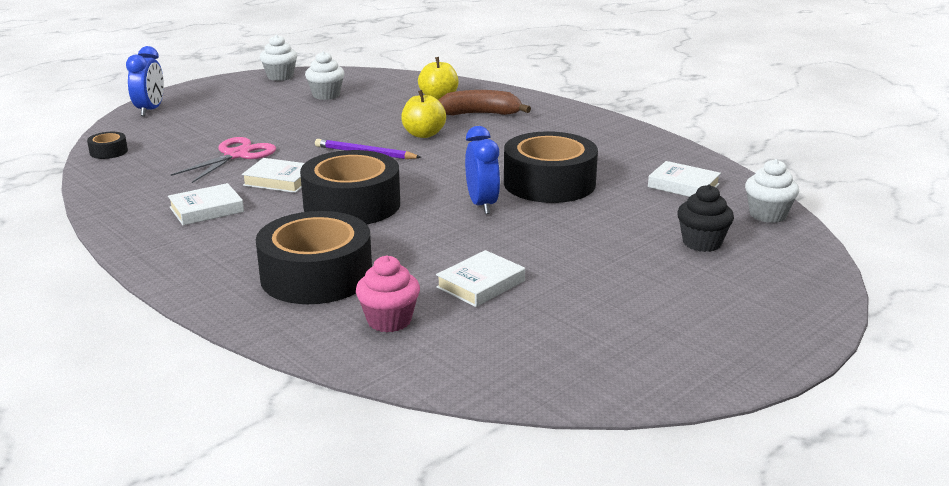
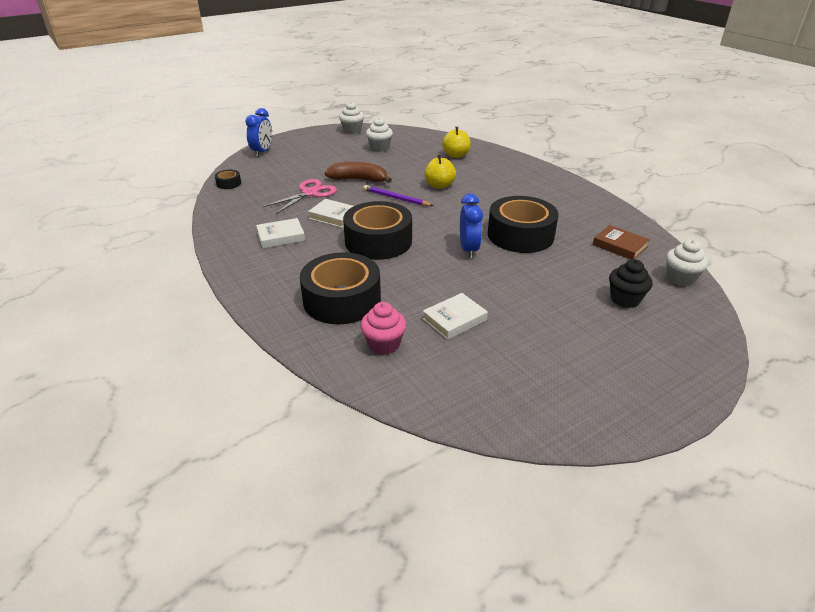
camera: 10 degrees right, 10 degrees up
brown banana [438,90,531,115] -> brown banana moved to [325,162,392,183]
white book [648,161,721,197] -> brown book [593,225,650,260]

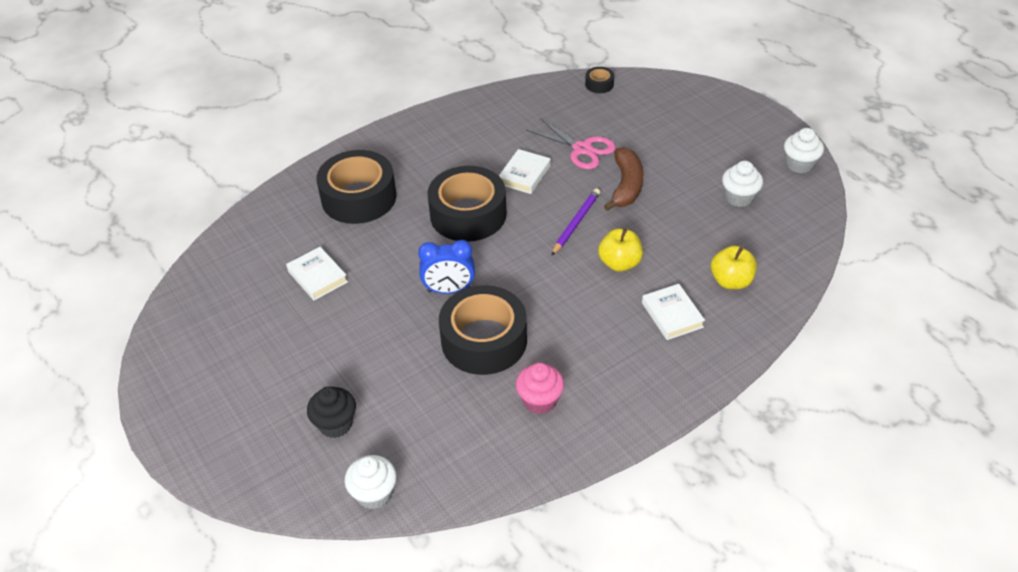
camera: 90 degrees right, 10 degrees up
blue clock [245,108,272,157] -> none
white book [256,218,305,248] -> white book moved to [642,284,705,340]
pink cupcake [360,302,406,355] -> pink cupcake moved to [516,363,564,414]
brown book [593,225,650,260] -> none

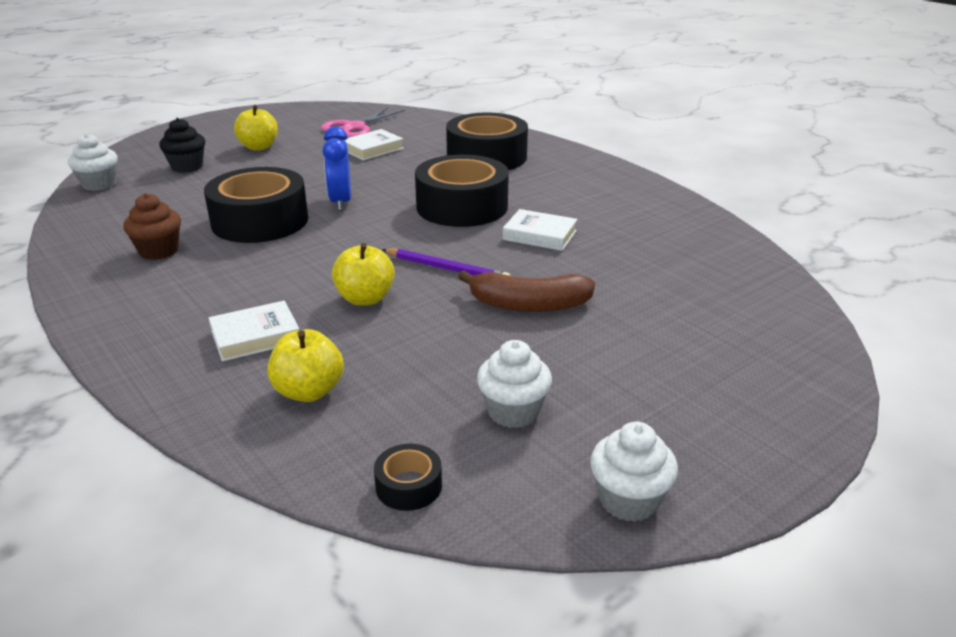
camera: 85 degrees right, 15 degrees down
pink cupcake [516,363,564,414] -> brown cupcake [123,193,181,260]
pink scissors [526,118,616,169] -> pink scissors moved to [321,107,405,138]
black tape [585,67,614,93] -> black tape moved to [374,444,442,511]
none -> yellow apple [234,105,278,151]

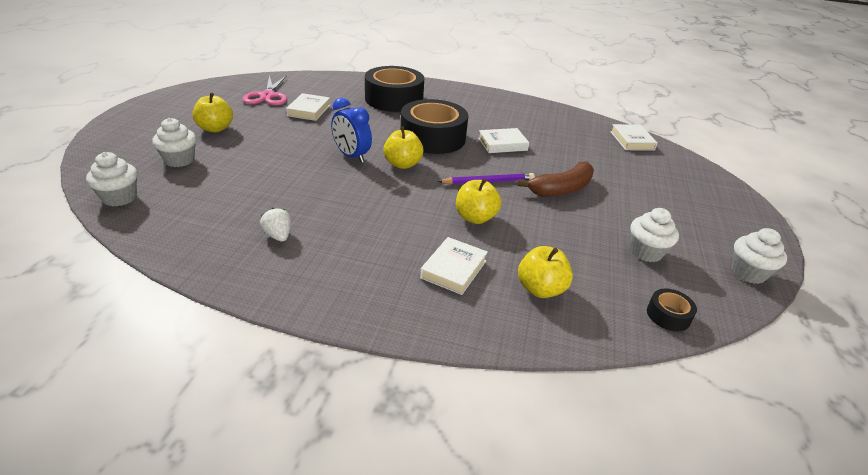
camera: 40 degrees left, 5 degrees up
brown cupcake [123,193,181,260] -> white strawberry [260,208,291,242]
black cupcake [159,118,205,173] -> white cupcake [152,118,196,167]
black tape [204,167,308,243] -> none
none -> yellow apple [383,127,424,169]
none -> white book [610,124,658,151]

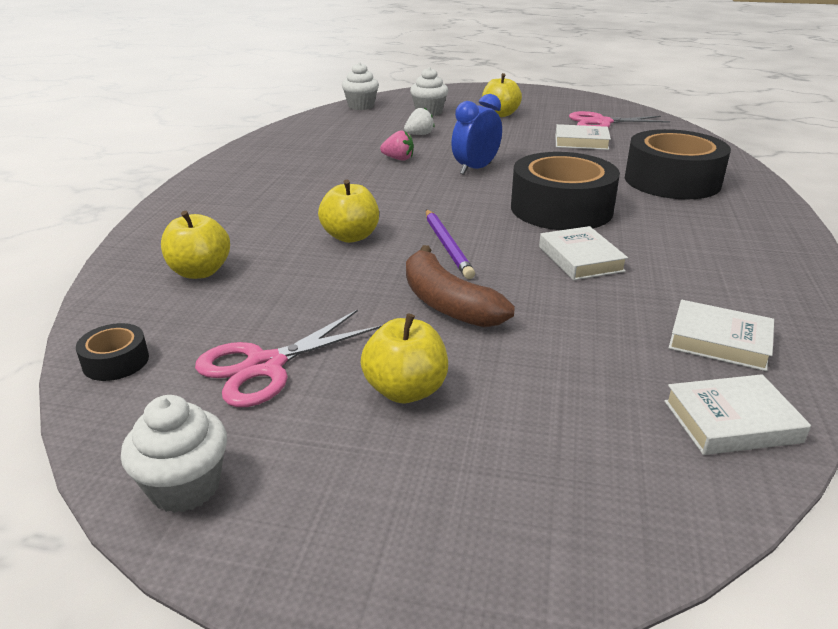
camera: 90 degrees right, 5 degrees down
white strawberry [260,208,291,242] -> white strawberry moved to [404,107,435,135]
yellow apple [383,127,424,169] -> yellow apple moved to [360,314,448,403]
white book [420,237,488,295] -> white book moved to [669,300,774,371]
white cupcake [630,208,679,262] -> pink scissors [195,310,382,407]
none -> pink strawberry [380,130,414,161]

